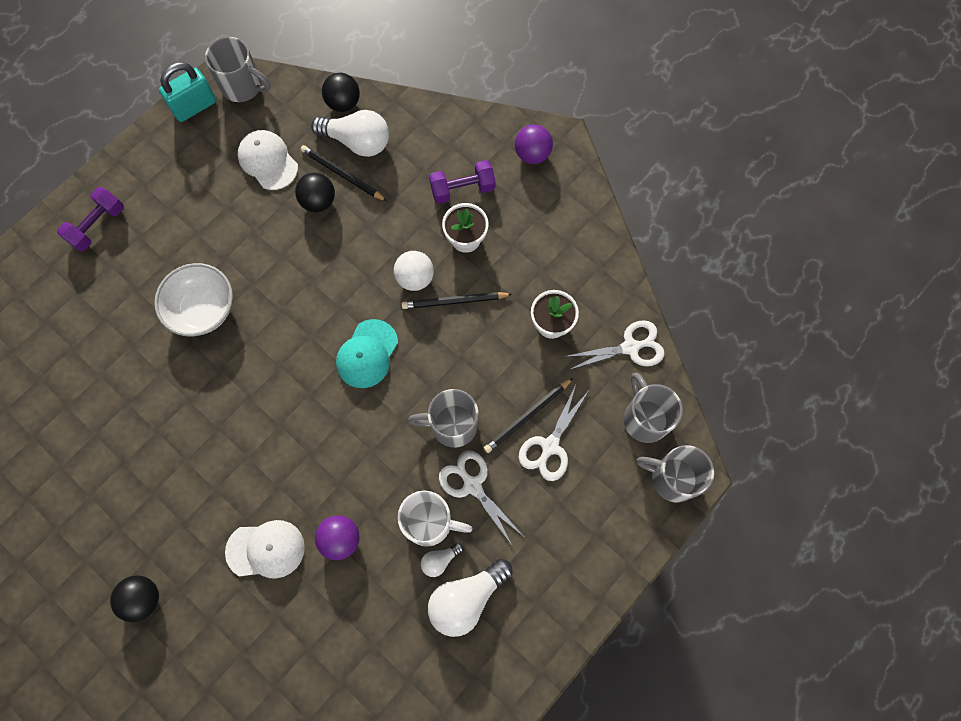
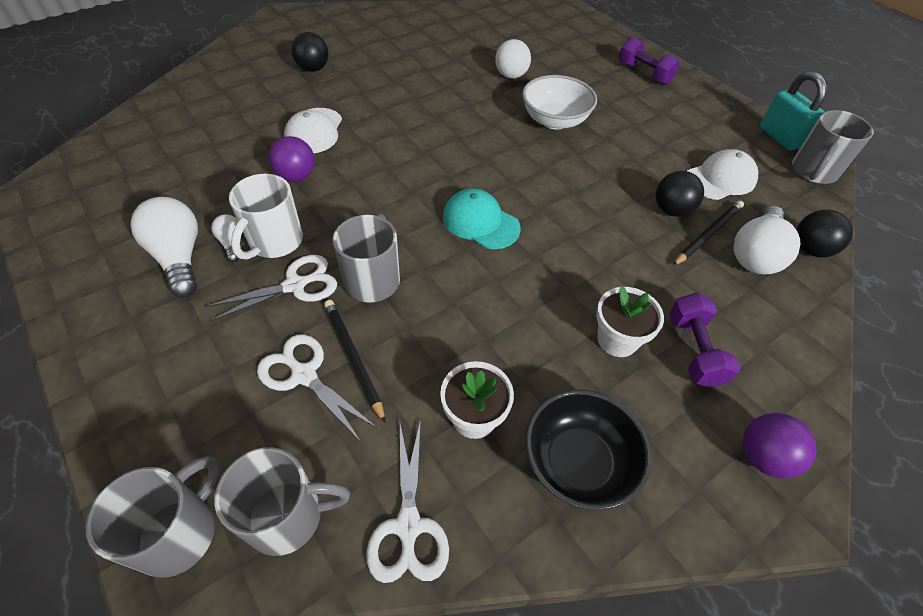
camera: 100 degrees right, 20 degrees down
white ball [394,251,434,291] -> white ball moved to [495,39,531,78]
black pencil [402,292,512,309] -> none
none -> black bowl [525,389,651,511]

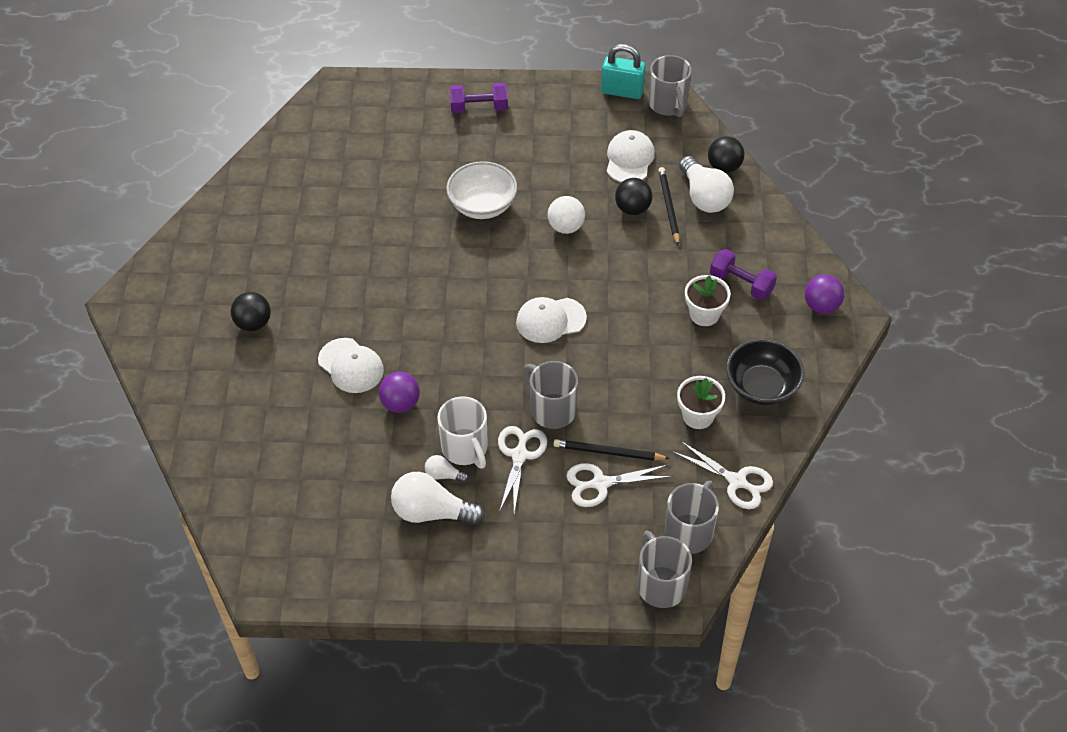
camera: 50 degrees left, 0 degrees up
turquoise cap [443,188,521,249] -> white cap [516,297,587,343]
white ball [495,39,531,78] -> white ball moved to [548,196,585,234]

